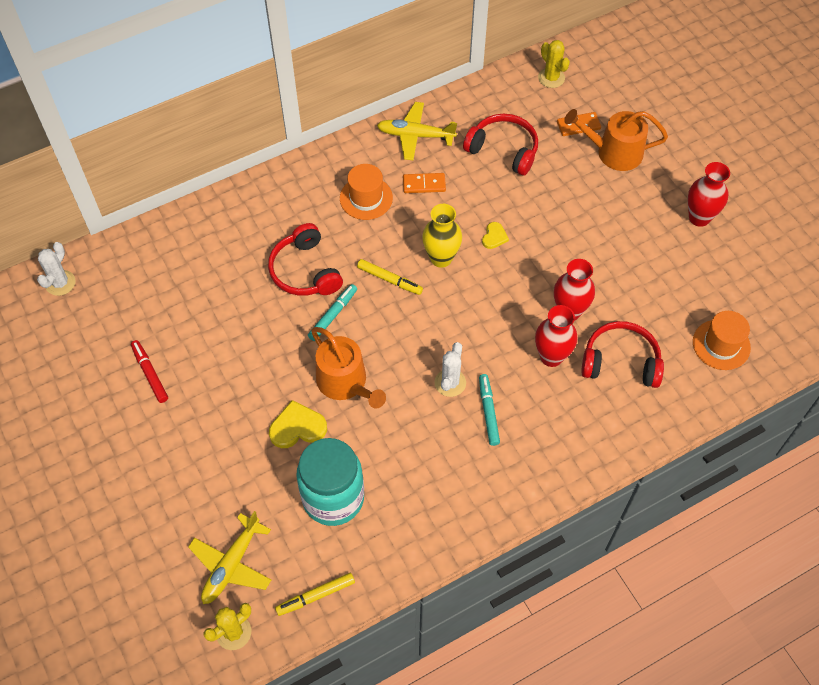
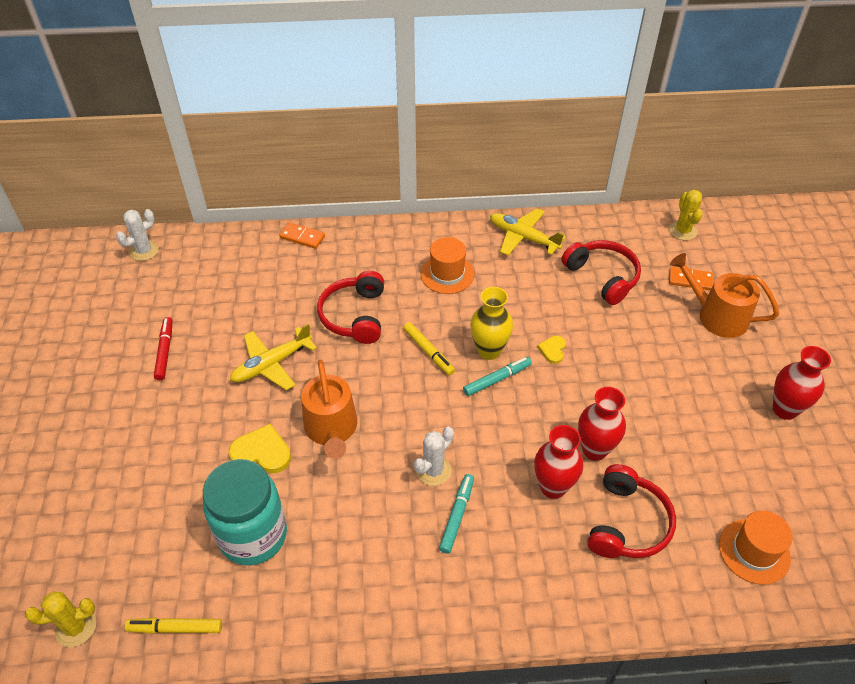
camera: 25 degrees right, 10 degrees down
yellow plane [188,511,271,604] -> yellow plane moved to [230,324,317,390]
turquoise marker [308,284,357,341] -> turquoise marker moved to [463,357,532,396]
orange domino [403,173,446,193] -> orange domino moved to [280,222,325,249]
yellow heart [482,222,509,249] -> yellow heart turned 150 degrees clockwise [537,336,566,364]
red headphones [581,321,664,388] -> red headphones turned 75 degrees clockwise [588,464,676,558]

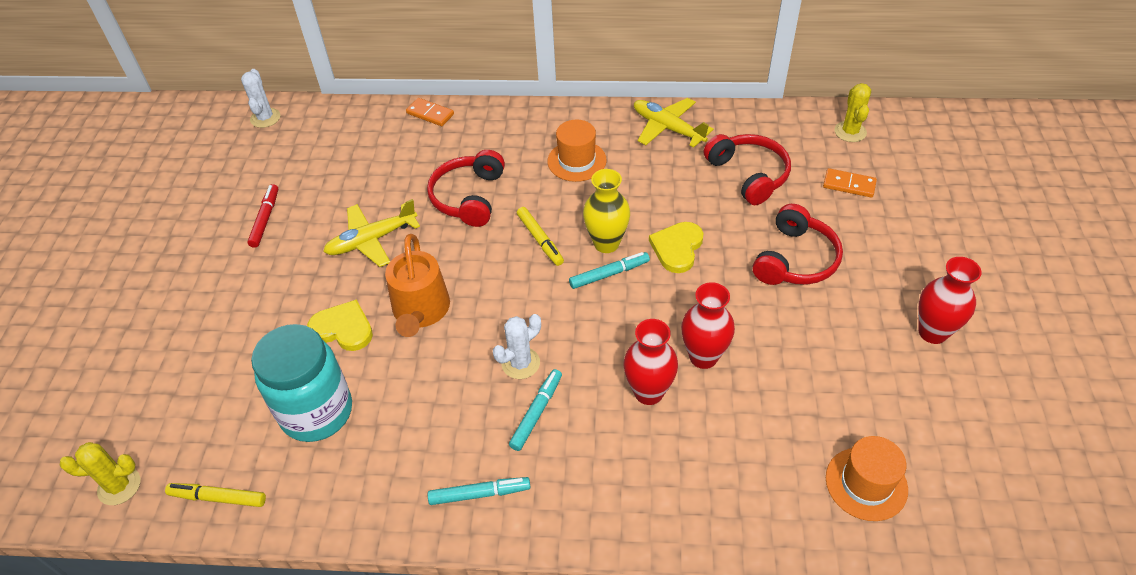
camera: 10 degrees right, 0 degrees up
white cactus [116,209,159,261] -> white cactus turned 60 degrees counterclockwise [241,69,280,128]
yellow heart [537,336,566,364] -> yellow heart [649,222,703,273], size x1.71
red headphones [588,464,676,558] -> red headphones moved to [753,204,843,285]
orange watering can [670,253,779,338] -> none
none -> turquoise marker [428,477,530,505]

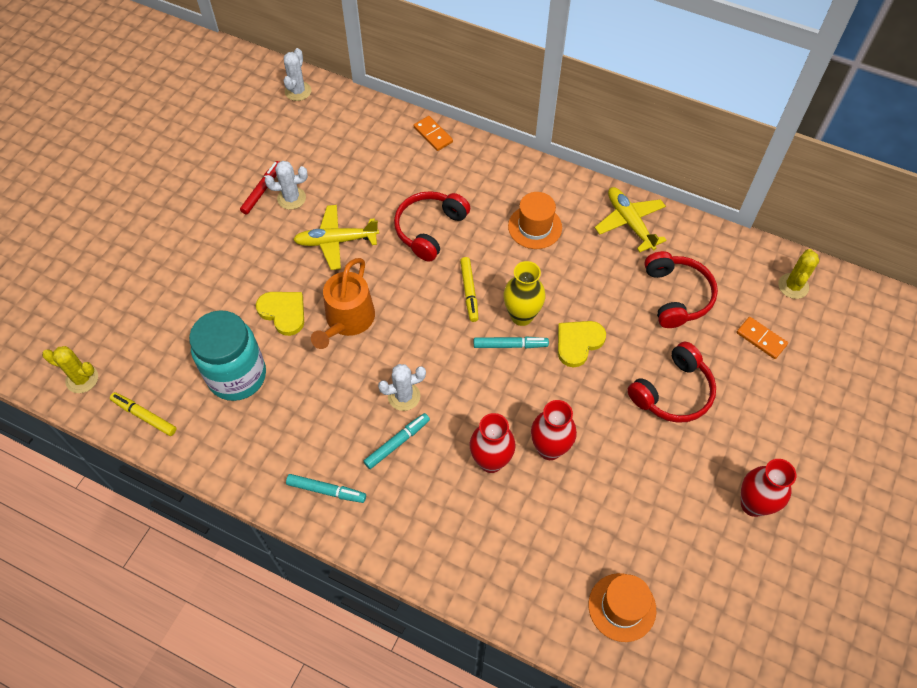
camera: 20 degrees right, 10 degrees up
none -> white cactus [265,161,308,210]

